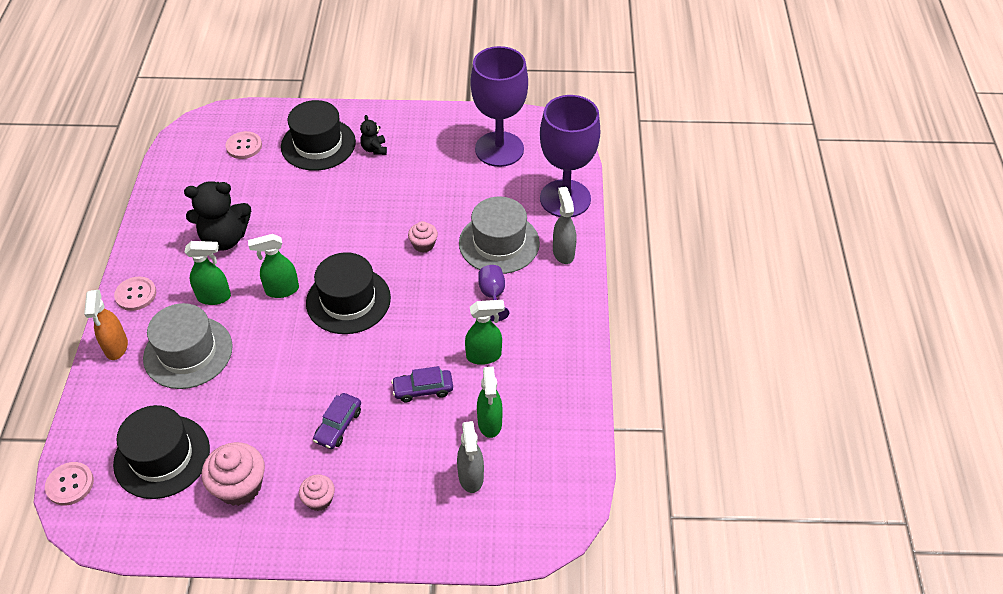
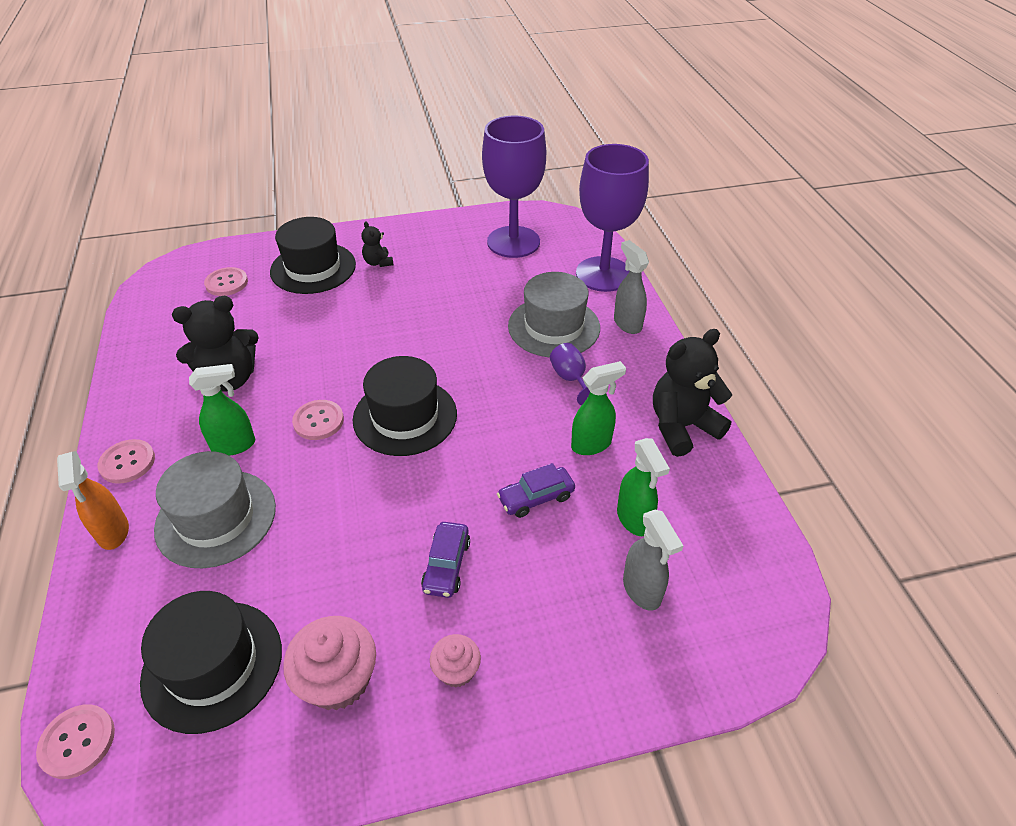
camera: 15 degrees left, 5 degrees down
green spray bottle [248,234,299,298] -> pink button [292,400,344,440]
pink cupcake [408,221,438,253] -> none
none -> black teddy bear [653,329,732,457]

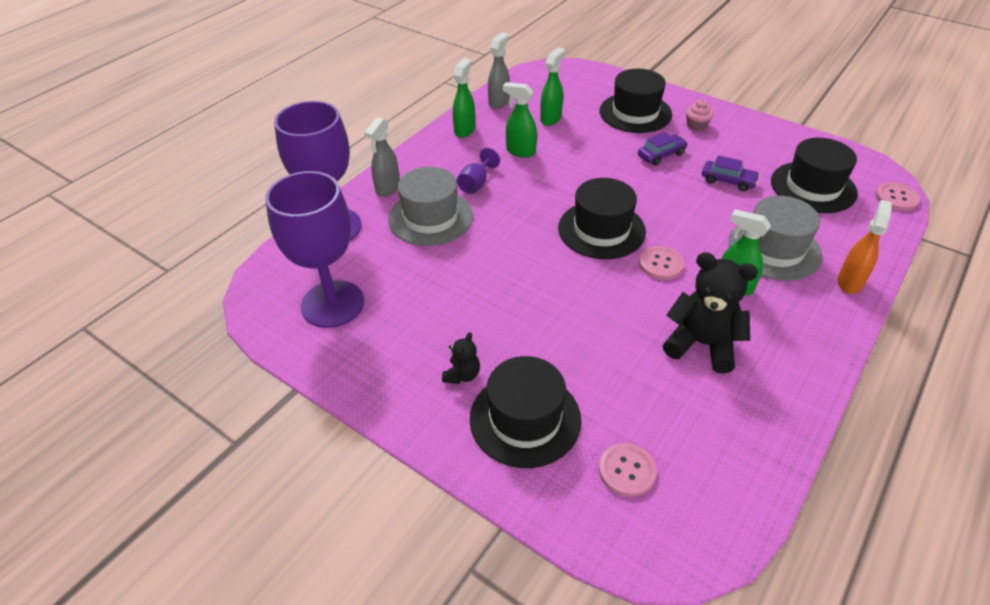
camera: 130 degrees left, 0 degrees up
pink button [97,439,155,484] -> none
pink cupcake [283,616,376,710] -> none
purple car [497,463,575,518] -> purple car moved to [702,155,760,191]
grey spray bottle [623,510,683,611] -> grey spray bottle moved to [488,33,510,109]
black teddy bear [653,329,732,457] -> green spray bottle [453,58,475,138]
none -> black hat [600,69,672,133]

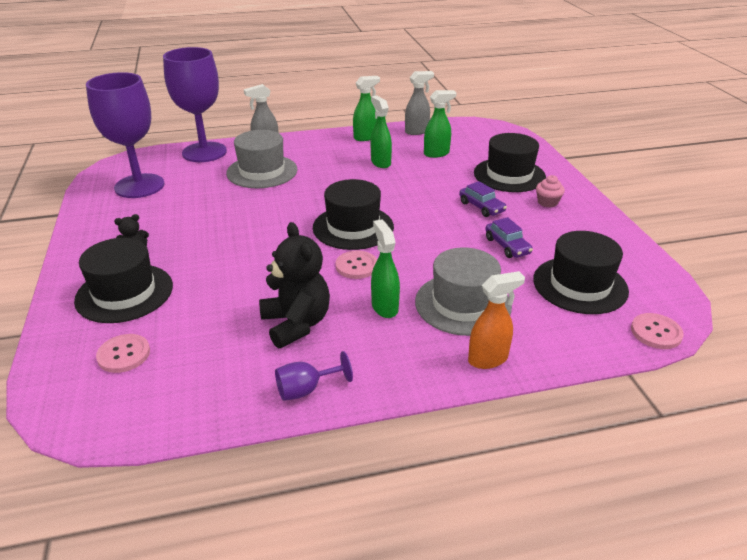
camera: 40 degrees right, 10 degrees down
purple goblet [457,148,500,194] -> purple goblet moved to [275,351,353,401]
purple car [638,132,688,166] -> purple car turned 45 degrees clockwise [459,181,507,217]

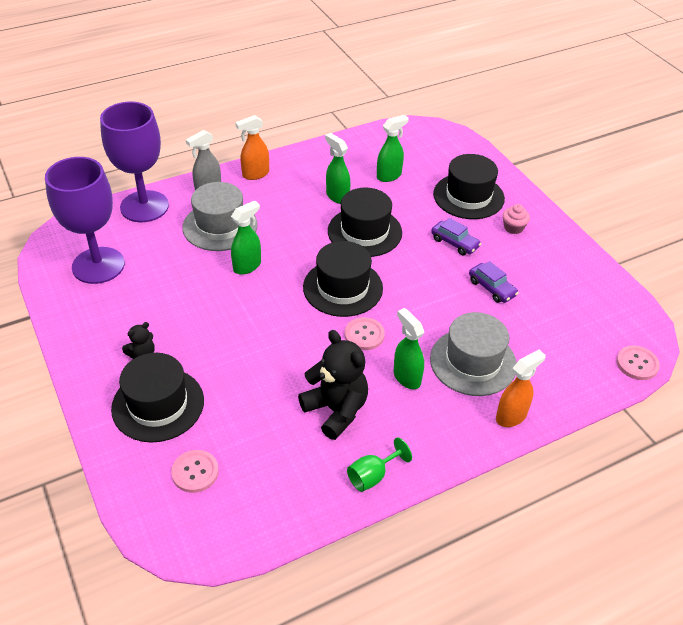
camera: 15 degrees left, 10 degrees up
purple goblet [275,351,353,401] -> green goblet [347,437,412,492]
green spray bottle [353,76,380,141] -> green spray bottle moved to [231,201,261,275]
grey spray bottle [405,71,434,135] -> none
black hat [533,231,629,314] -> black hat moved to [328,188,402,257]
none -> orange spray bottle [235,115,269,180]

